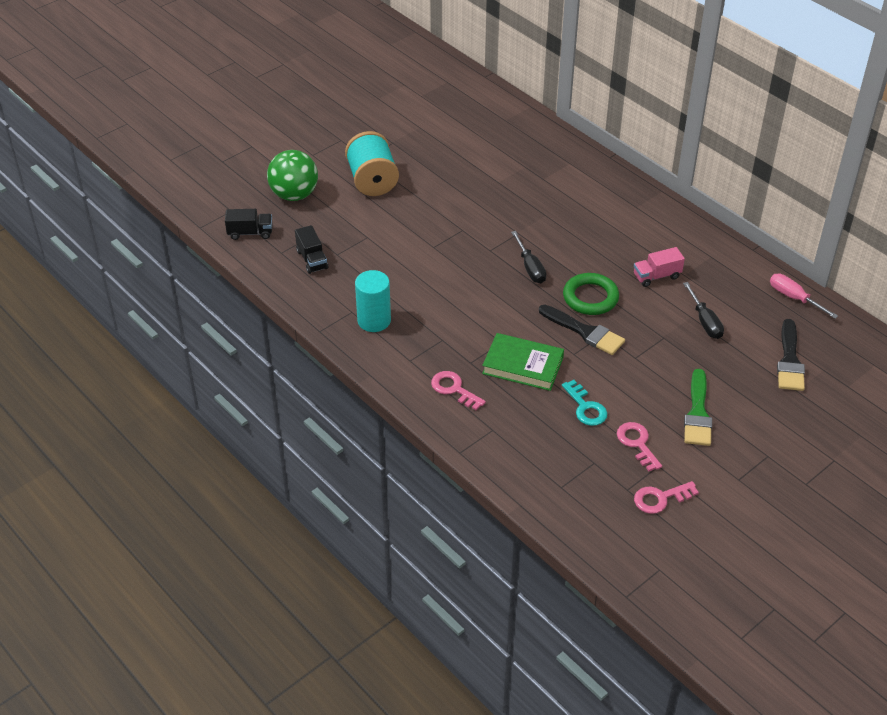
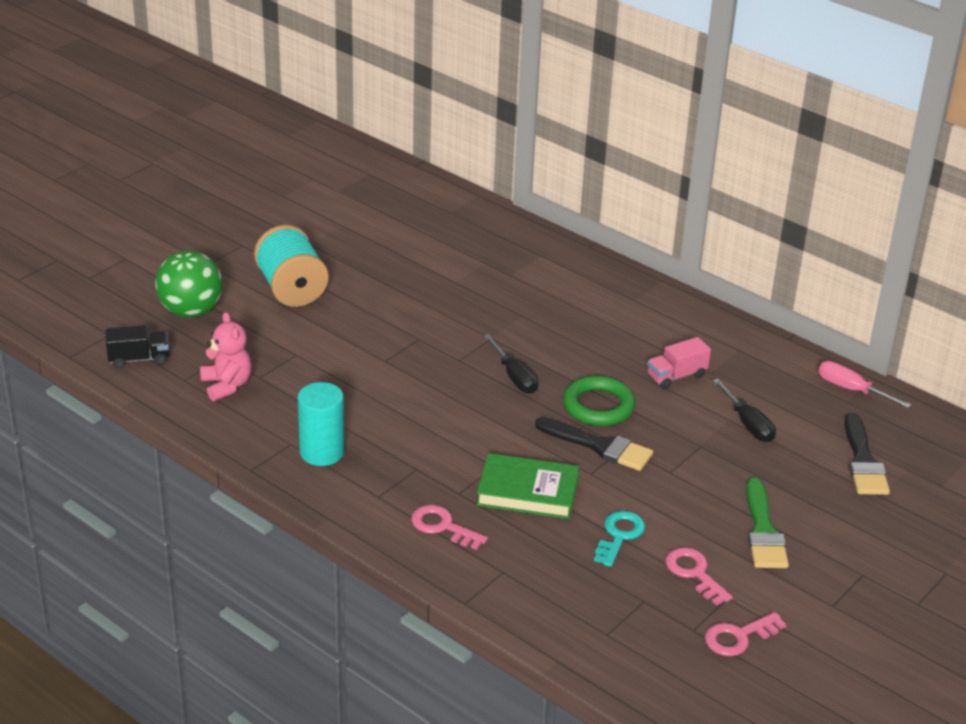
camera: 10 degrees left, 10 degrees down
black truck [295,225,328,274] -> pink teddy bear [200,312,252,401]
turquoise key [562,380,607,426] -> turquoise key turned 120 degrees counterclockwise [594,511,645,567]

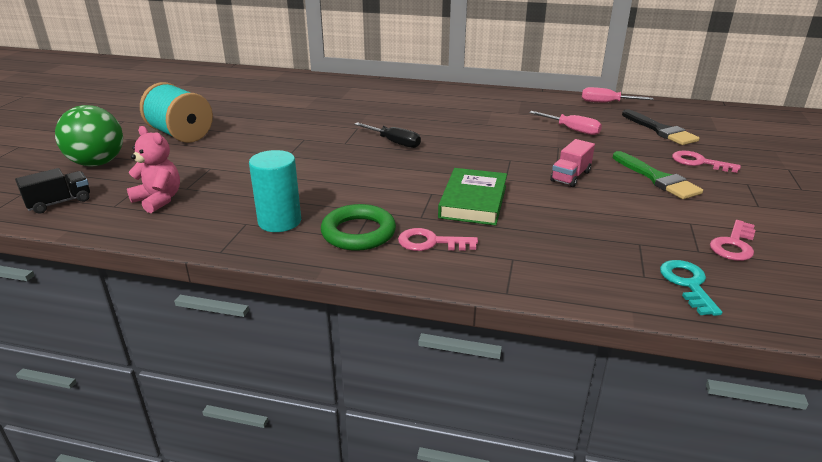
camera: 25 degrees left, 5 degrees down
green book [476,453,579,519] -> green book turned 60 degrees counterclockwise [438,168,507,225]
black brush [535,417,653,471] -> none
green ring [563,376,635,426] -> green ring moved to [321,204,396,251]
turquoise key [594,511,645,567] -> turquoise key moved to [660,260,722,316]
pink truck [647,337,711,389] -> pink truck moved to [550,139,595,187]
pink key [666,547,733,606] -> pink key moved to [672,150,741,173]
black screwdriver [712,379,776,442] -> pink screwdriver [529,111,602,135]

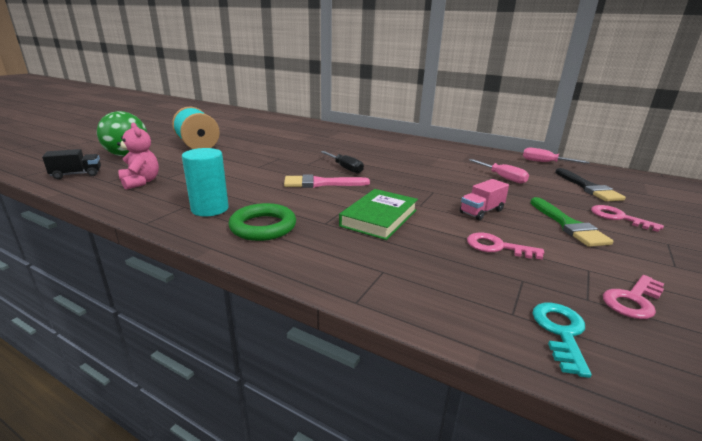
camera: 15 degrees right, 5 degrees down
pink key [398,228,478,251] -> pink key moved to [467,233,544,260]
none -> pink brush [284,174,370,188]

